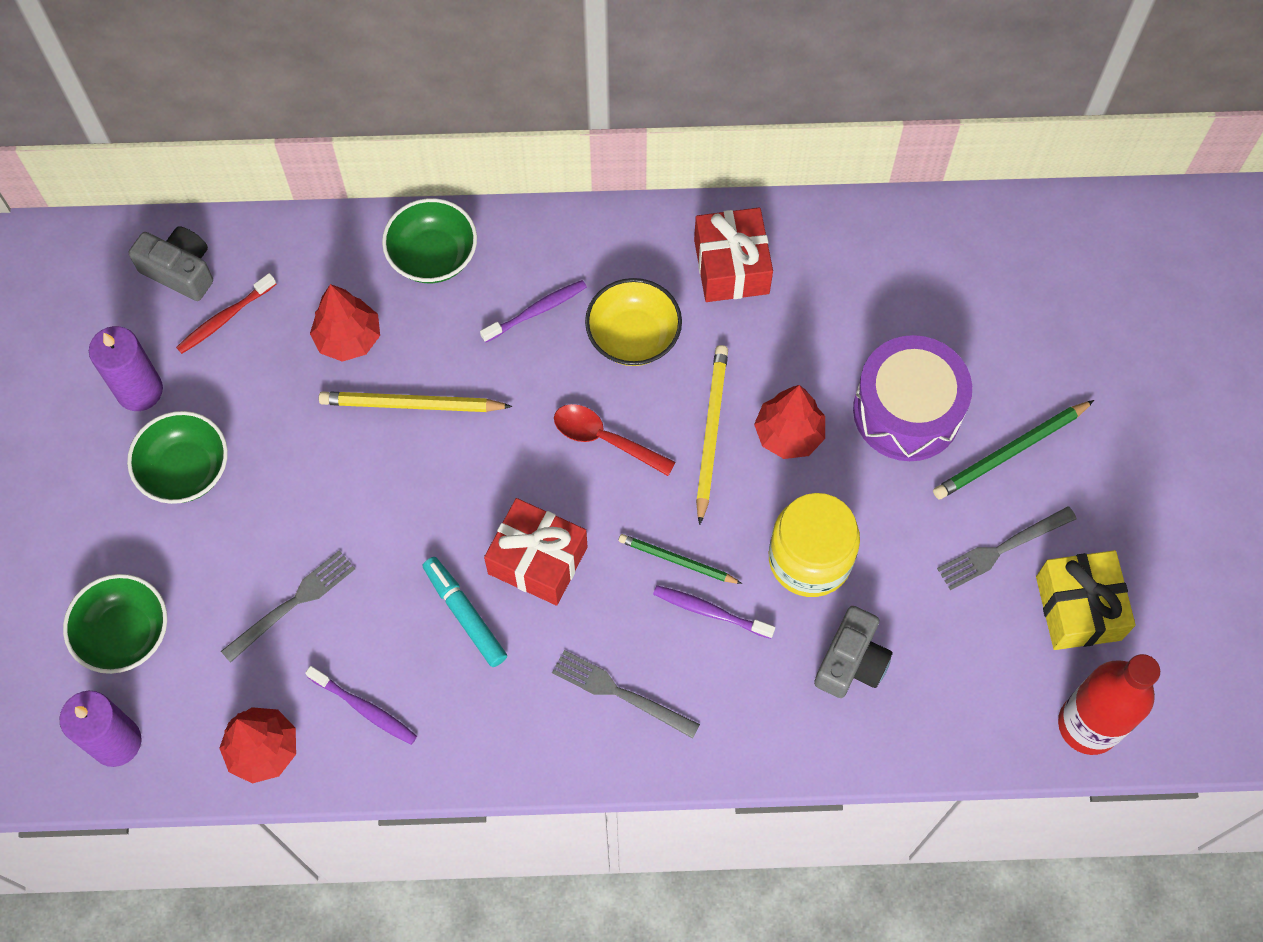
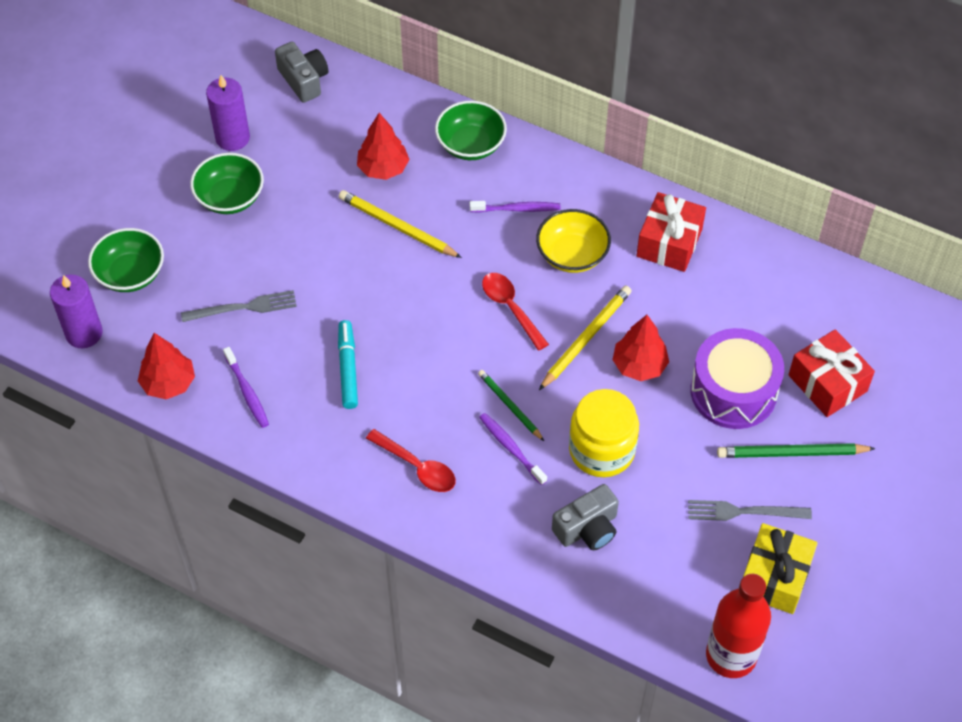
camera: 30 degrees right, 10 degrees down
red toothbrush [176,273,276,354] -> none
red gift [484,498,588,605] -> red gift moved to [789,329,875,417]
grey fork [552,650,700,739] -> red spoon [366,429,456,492]

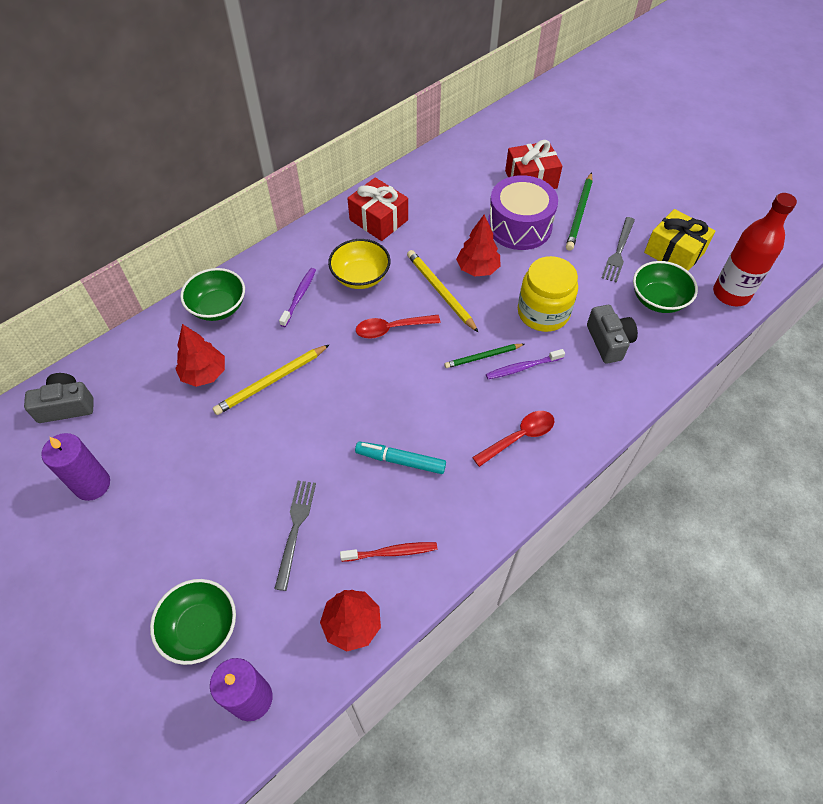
camera: 70 degrees left, 0 degrees up
green bowl [190,153,264,214] -> green bowl moved to [633,261,698,313]
purple toothbrush [223,347,269,428] -> red toothbrush [340,542,437,562]

